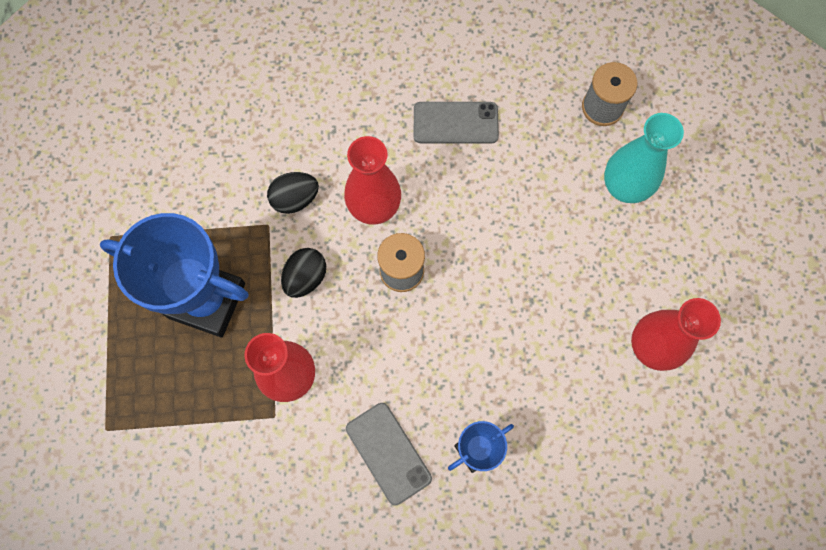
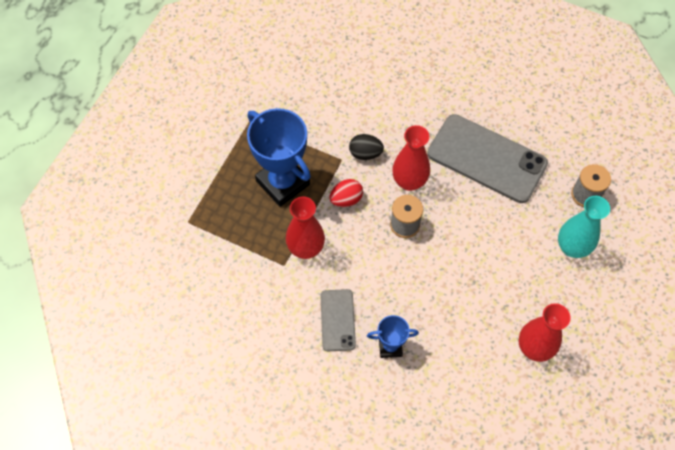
camera: 30 degrees right, 10 degrees down
black egg [281,248,326,298] -> red egg [329,179,363,207]
grey phone [414,102,499,144] -> grey phone [427,114,548,203], size x1.92

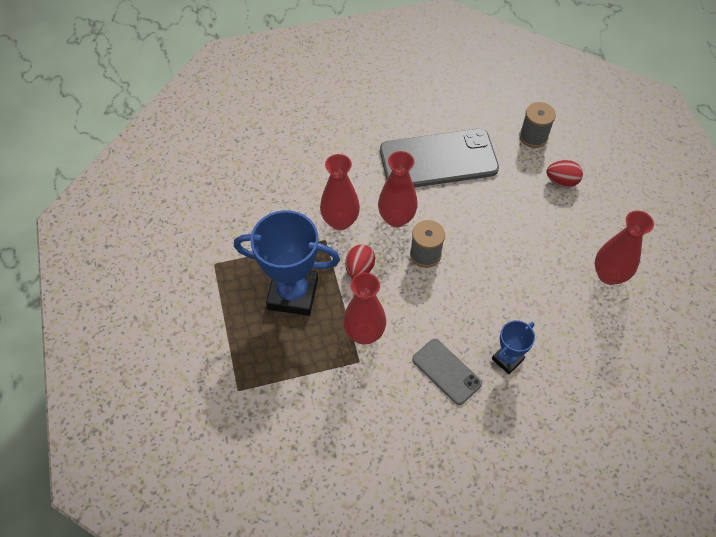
camera: 40 degrees left, 5 degrees down
black egg [349,134,384,160] -> red vase [320,154,360,230]
turquoise vase [558,196,610,258] -> red egg [546,160,583,187]

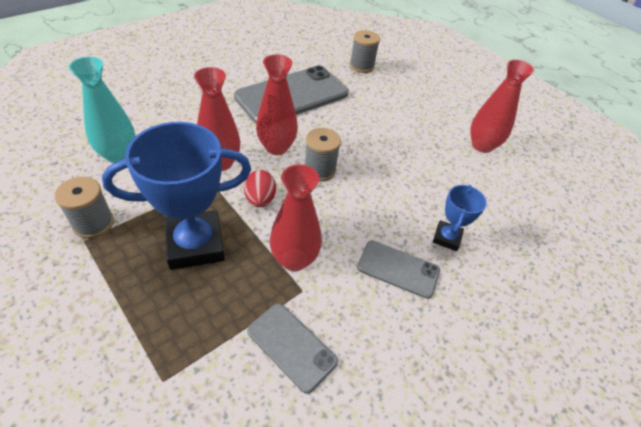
camera: 30 degrees left, 10 degrees down
red egg [546,160,583,187] -> none
none -> grey spool [55,177,114,239]
none -> turquoise vase [69,57,135,163]
none -> grey phone [247,303,338,394]

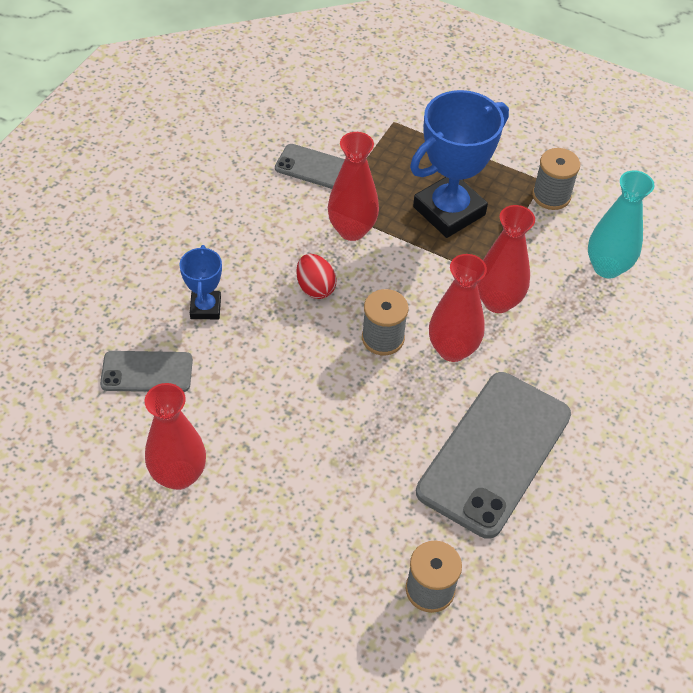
camera: 160 degrees right, 5 degrees up
red egg [244,170,276,207] -> red egg moved to [296,254,336,299]
grey phone [357,241,440,299] -> grey phone moved to [100,351,193,392]

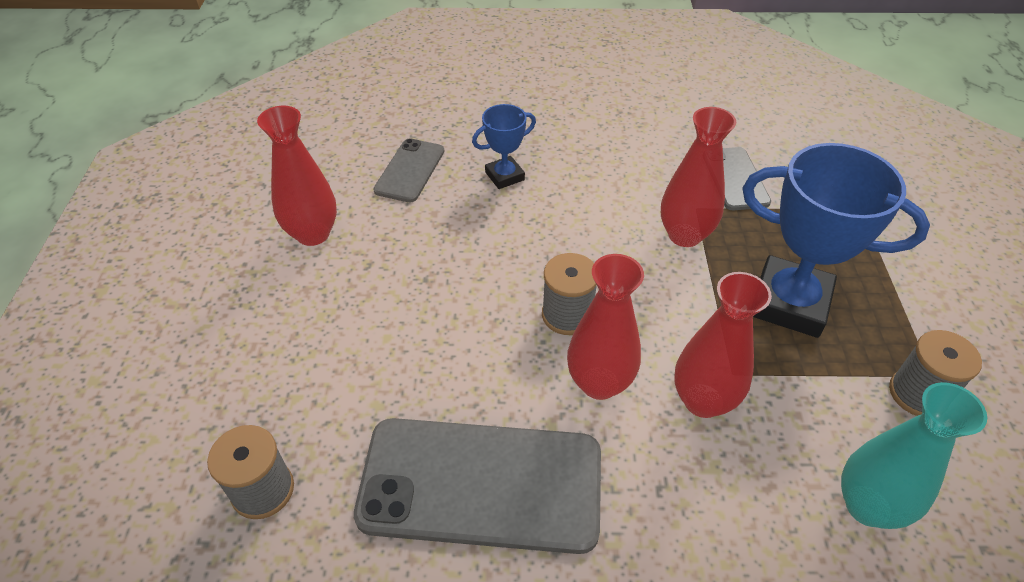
camera: 65 degrees right, 5 degrees down
grey phone [100,351,193,392] -> grey phone turned 45 degrees clockwise [373,138,444,202]
red egg [296,254,336,299] -> none

